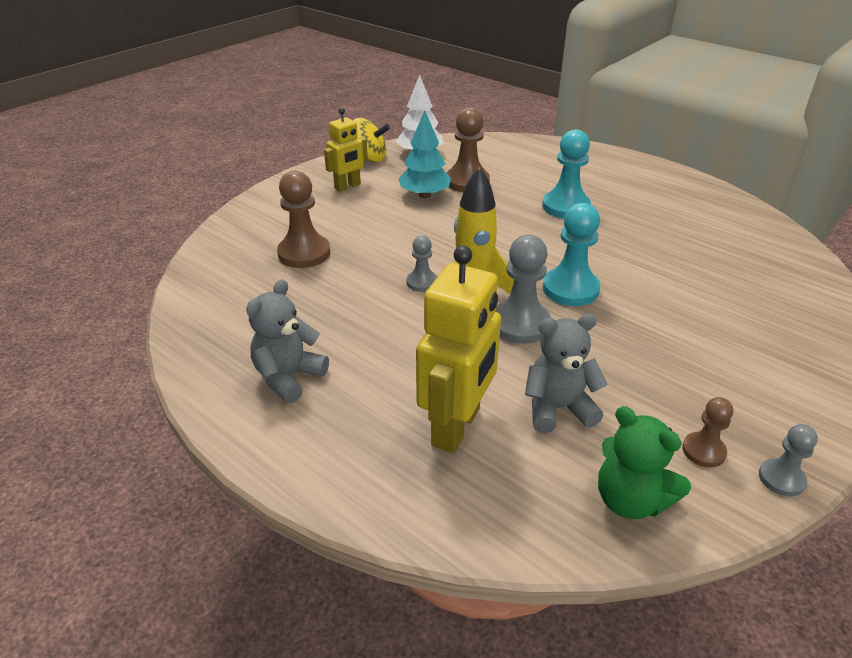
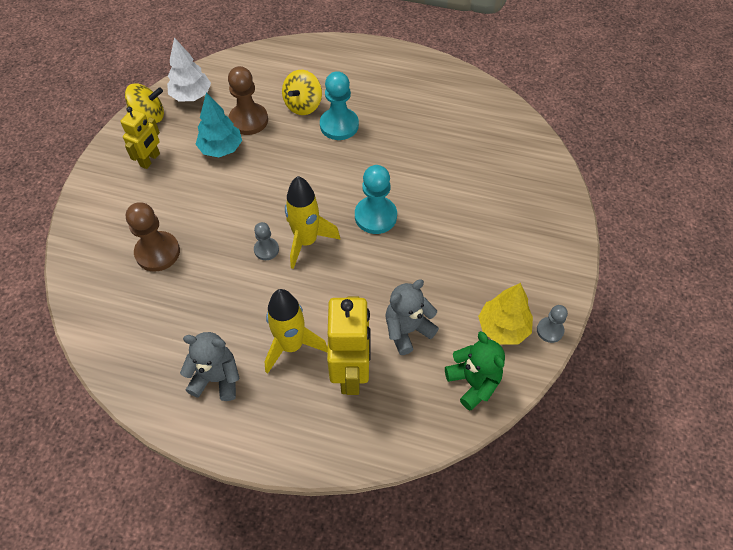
camera: 25 degrees left, 20 degrees up
grey teddy bear [246,279,329,403] -> grey teddy bear turned 90 degrees clockwise [180,332,240,401]
grey pawn [497,235,551,344] -> none
green teddy bear [598,406,691,519] -> green teddy bear turned 135 degrees counterclockwise [445,331,505,410]
brown pawn [682,397,733,468] -> yellow tree [478,283,533,344]
none -> yellow rocket [265,289,328,374]
none -> yellow spinning top [282,70,322,115]

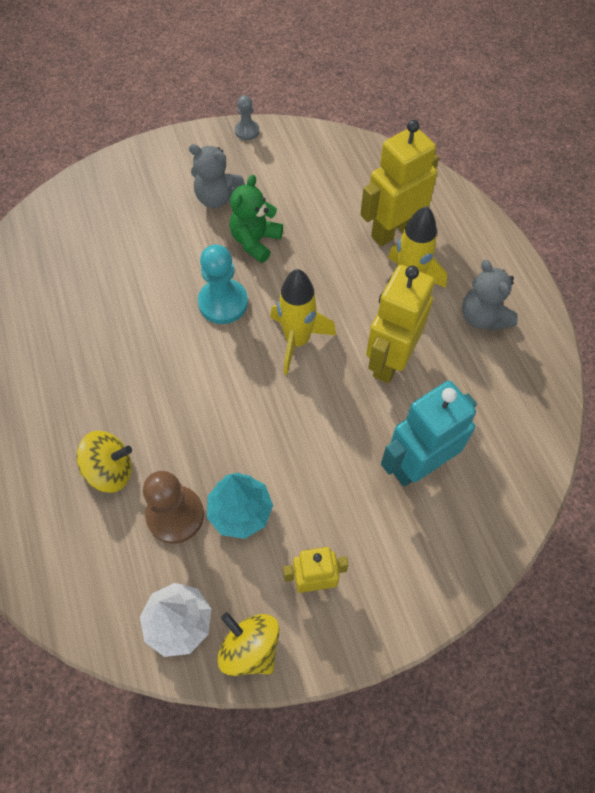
camera: 125 degrees left, 5 degrees up
brown pawn [126,202,180,272] -> turquoise robot [381,381,477,487]
grey pawn [254,222,279,260] -> none
turquoise pawn [320,71,359,140] -> none
grey teddy bear [385,279,439,355] -> grey teddy bear moved to [189,144,245,208]
green teddy bear [445,331,505,410] -> green teddy bear moved to [230,175,283,263]
yellow tree [478,283,533,344] -> none
none -> yellow robot [366,265,435,383]

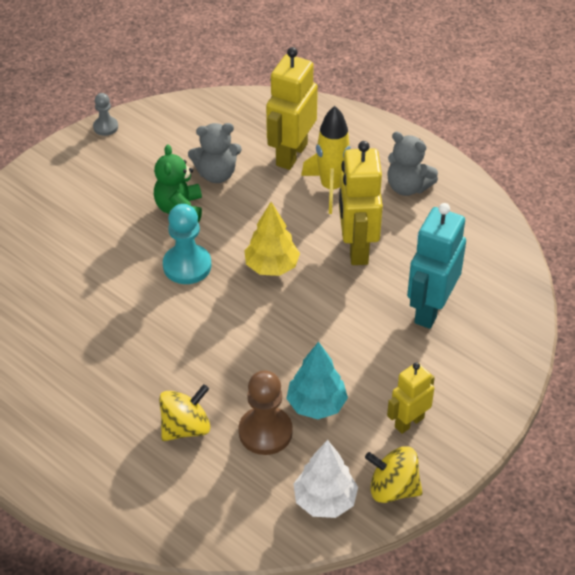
camera: 30 degrees left, 15 degrees down
grey teddy bear [189,144,245,208] -> grey teddy bear moved to [188,123,242,183]
yellow rocket [270,269,336,375] -> yellow tree [244,202,300,276]

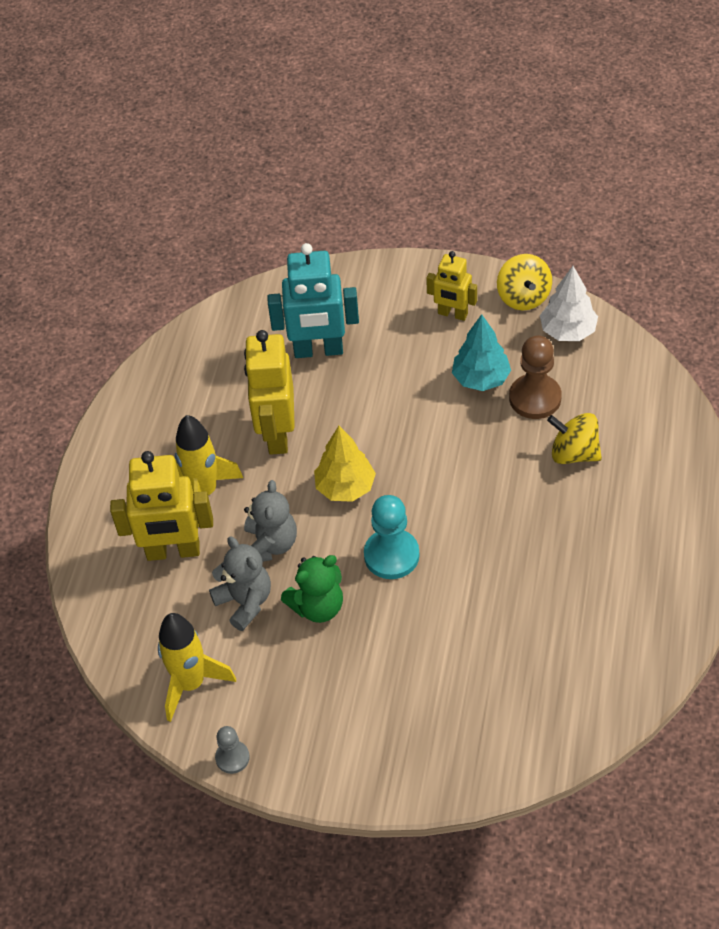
camera: 115 degrees left, 5 degrees up
yellow robot [339,141,383,265] -> yellow robot turned 120 degrees clockwise [244,330,295,455]
grey teddy bear [388,132,438,196] -> grey teddy bear moved to [244,480,297,562]
none -> yellow rocket [158,613,236,722]

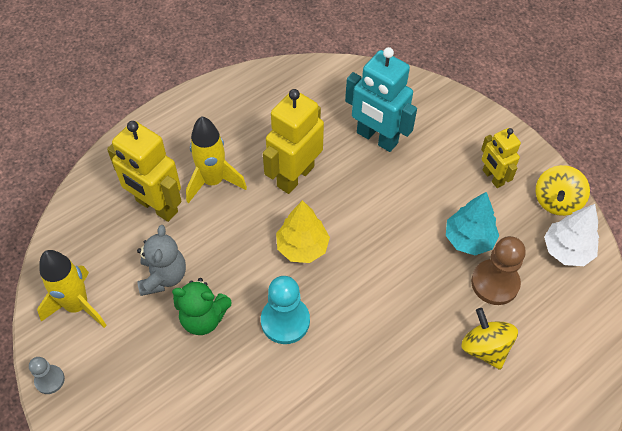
camera: 35 degrees right, 5 degrees up
grey teddy bear [244,480,297,562] -> none

